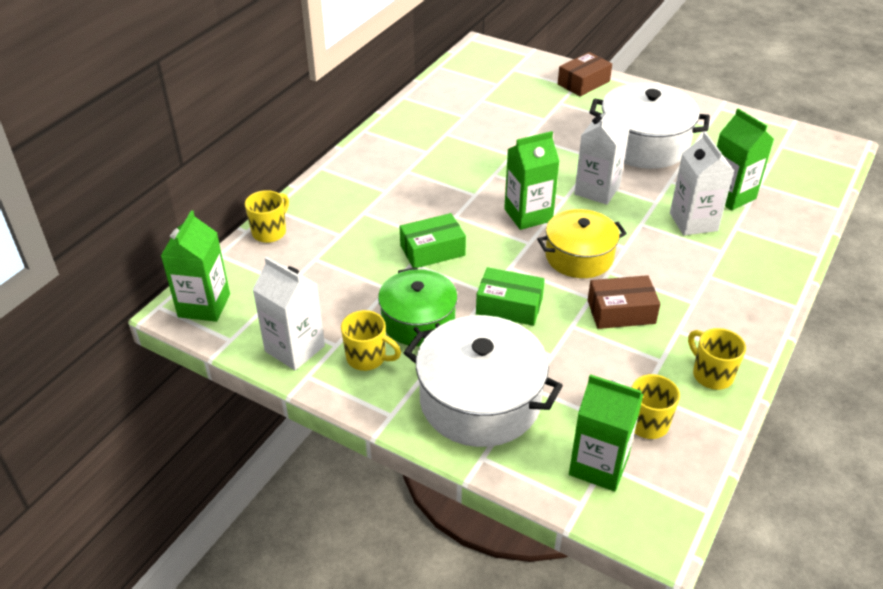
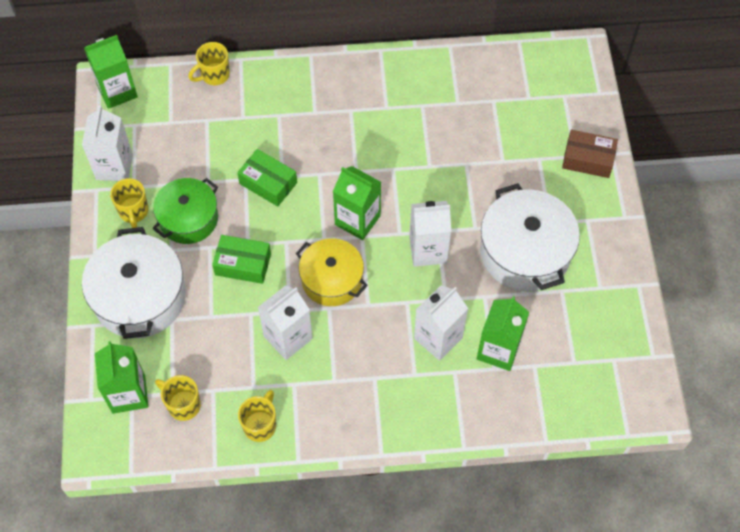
camera: 55 degrees right, 20 degrees up
yellow mug [245,190,289,243] -> yellow mug turned 150 degrees clockwise [188,42,230,85]
green box [476,267,545,326] -> green box turned 60 degrees counterclockwise [212,235,271,284]
brown box [588,275,660,329] -> white carton [258,285,313,360]

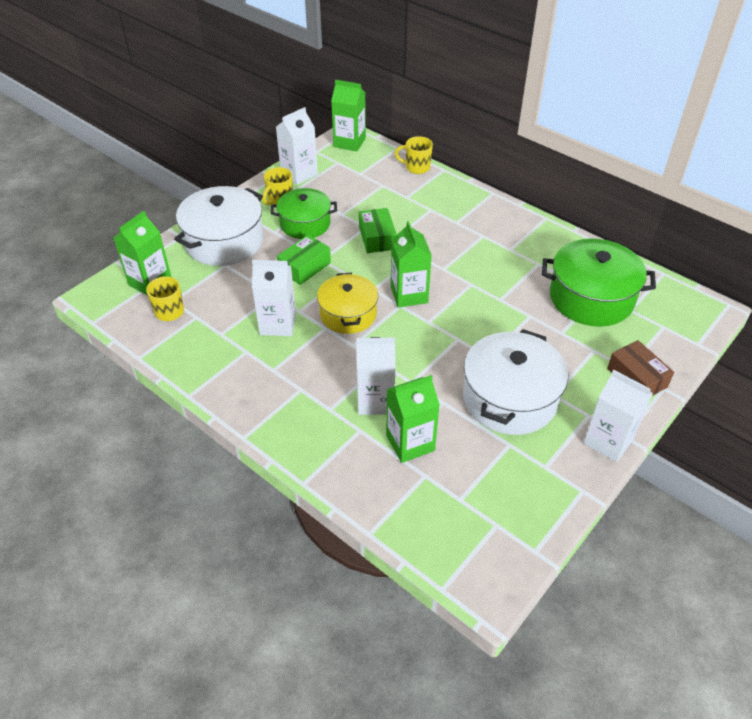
camera: 45 degrees right, 15 degrees down
green box [212,235,271,284] -> green box turned 75 degrees clockwise [277,235,331,285]
yellow mug [238,390,276,442] -> none
white carton [409,201,451,267] -> white carton moved to [584,370,653,462]
none -> green pot [542,238,656,327]

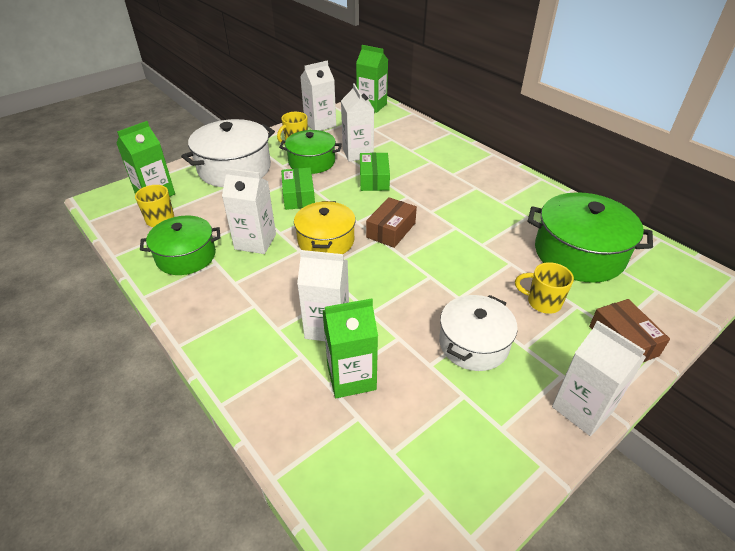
camera: 10 degrees right, 5 degrees down
green box [277,235,331,285] -> green box turned 60 degrees counterclockwise [281,168,315,210]
green carton [391,221,432,308] -> brown box [366,197,417,248]
yellow mug [395,136,433,174] -> yellow mug moved to [515,262,574,314]
white pot [463,329,568,435] -> white pot [439,295,518,371], size x0.66
none -> green pot [140,216,220,275]
none -> white carton [341,83,374,161]

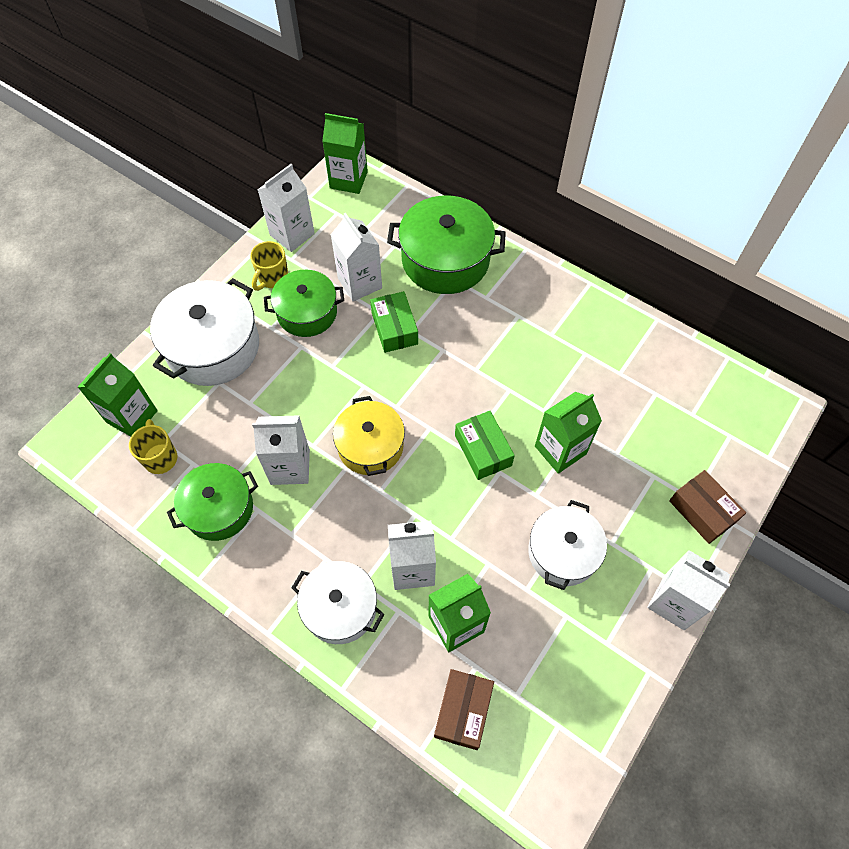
camera: 15 degrees left, 20 degrees up
green box [281,168,315,210] -> green box moved to [455,411,515,480]
brown box [366,197,417,248] -> brown box moved to [434,669,494,750]
yellow mug [515,262,574,314] -> none
green pot [528,192,653,283] -> green pot moved to [387,196,506,294]
none -> white pot [292,561,384,644]
none -> green carton [535,392,602,474]

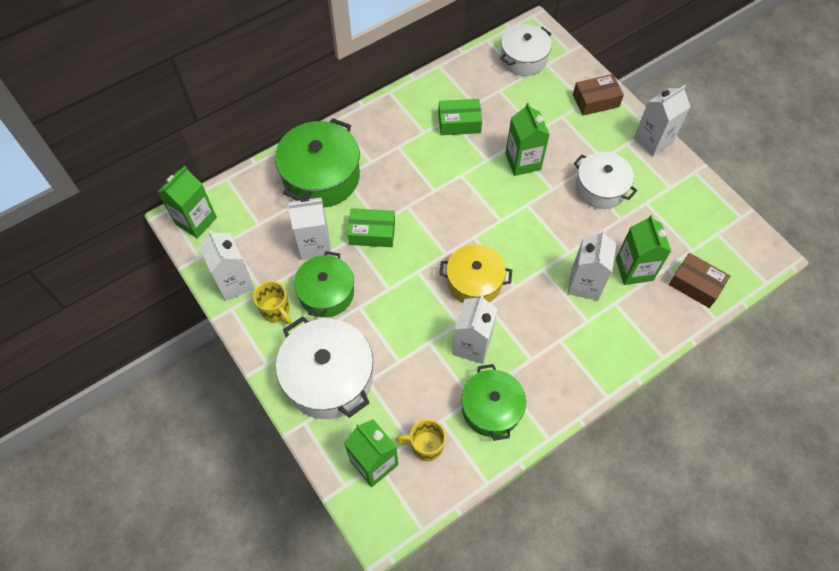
camera: 70 degrees left, 0 degrees up
white pot [292,561,384,644] -> white pot moved to [500,24,552,76]
green box [455,411,515,480] -> green box moved to [438,99,482,135]

